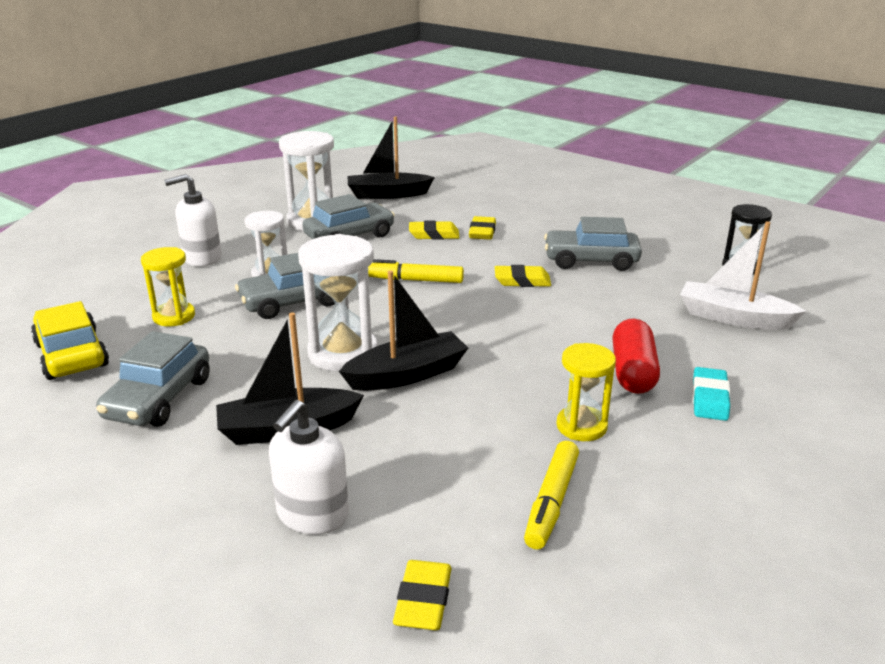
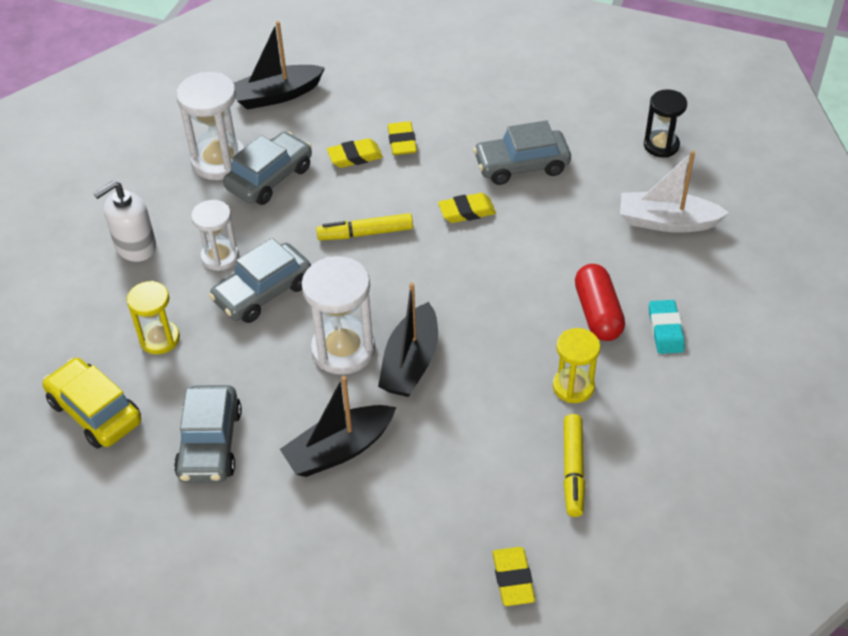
camera: 15 degrees left, 20 degrees up
white soap dispenser [269,400,349,534] -> none
black boat [339,271,468,391] -> black boat turned 150 degrees clockwise [378,283,438,397]

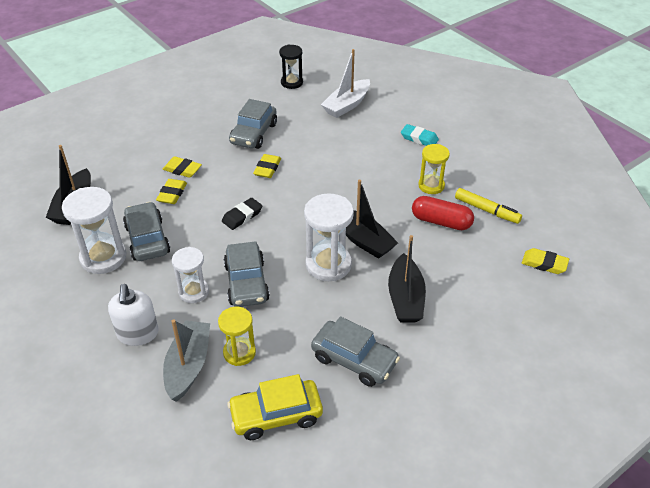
camera: 60 degrees left, 5 degrees down
yellow marker [316,213,413,240] -> black eraser [222,198,263,230]
red capsule [575,264,625,341] -> red capsule moved to [412,196,474,230]
none -> grey boat [163,320,210,402]

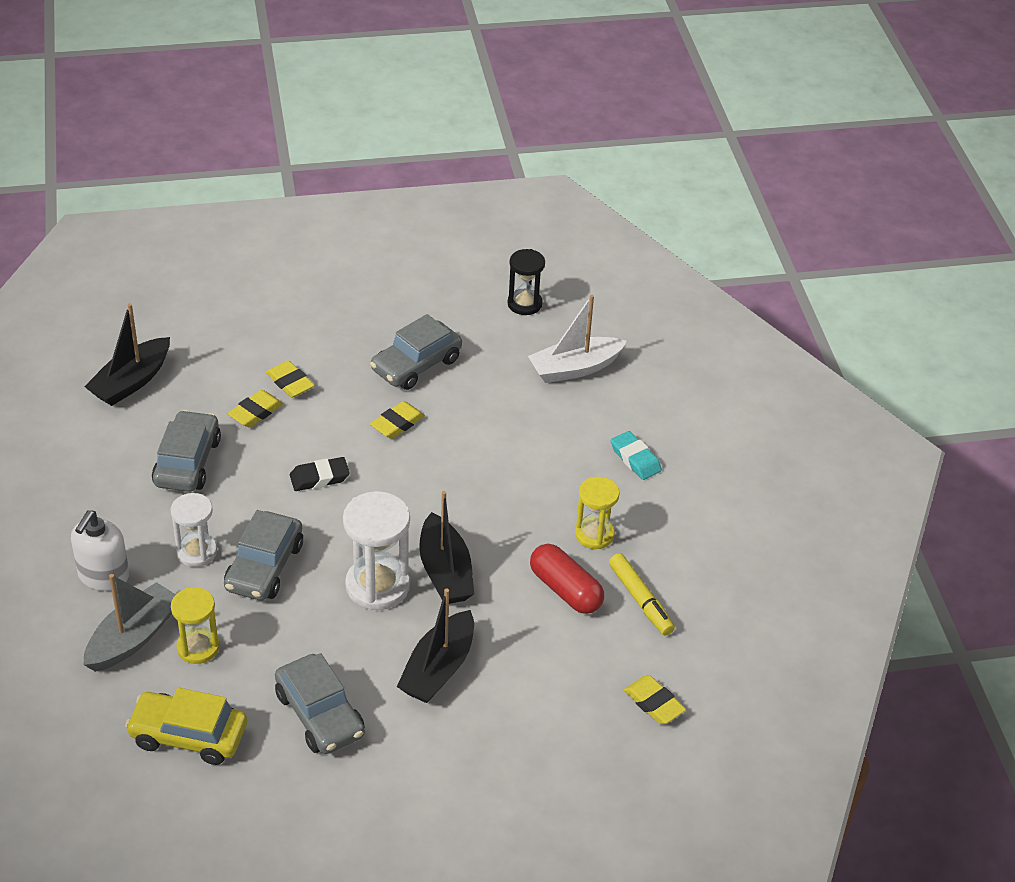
camera: 25 degrees right, 0 degrees up
white hourglass [62,187,126,274] -> none

